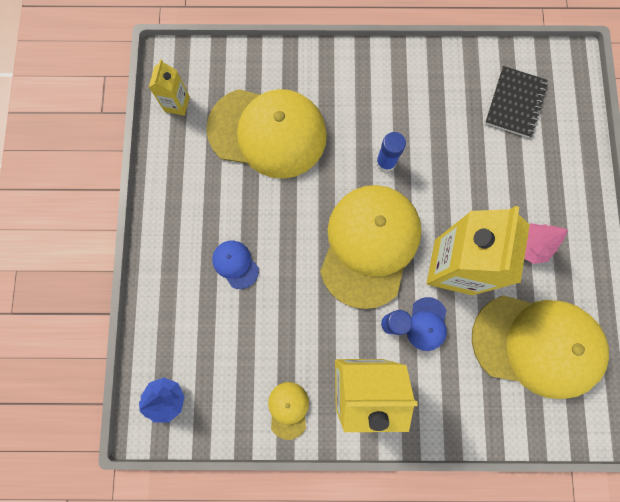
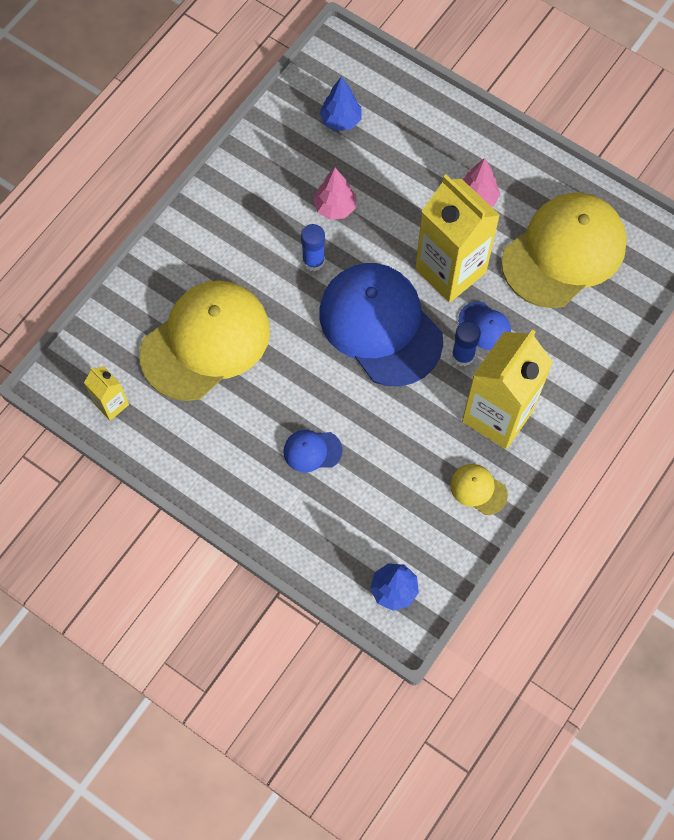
camera: 55 degrees left, 10 degrees down
yellow cap [320,185,422,309] -> blue cap [319,263,443,386]
black notebook [485,66,548,138] -> blue tree [320,76,361,131]
none -> pink tree [313,168,356,220]

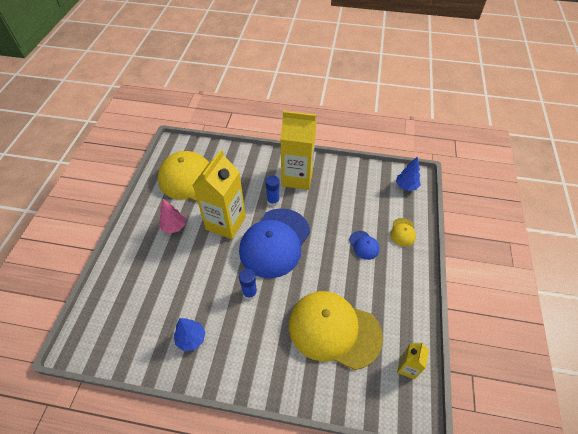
camera: 115 degrees left, 15 degrees down
pink tree [313,168,356,220] -> none
blue tree [320,76,361,131] -> blue tree moved to [174,318,206,351]
yellow cap [450,464,508,515] -> yellow cap moved to [390,218,416,246]
blue cap [458,301,511,350] -> none

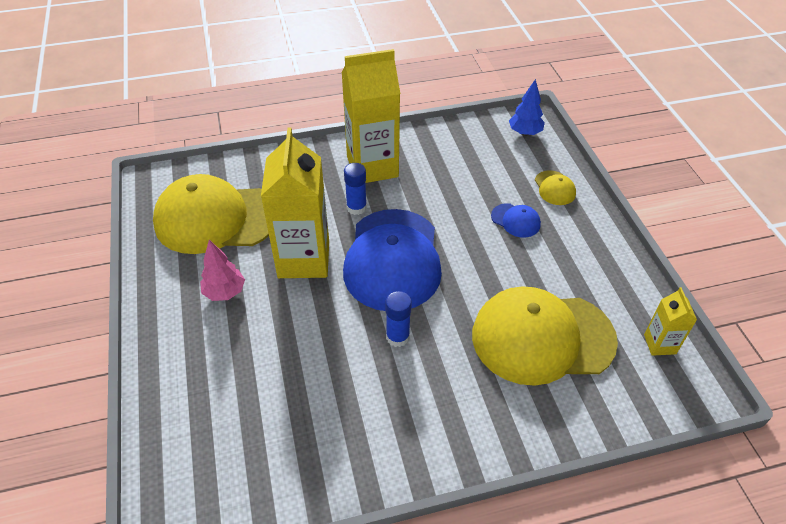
camera: 25 degrees left, 5 degrees down
blue tree [174,318,206,351] -> none

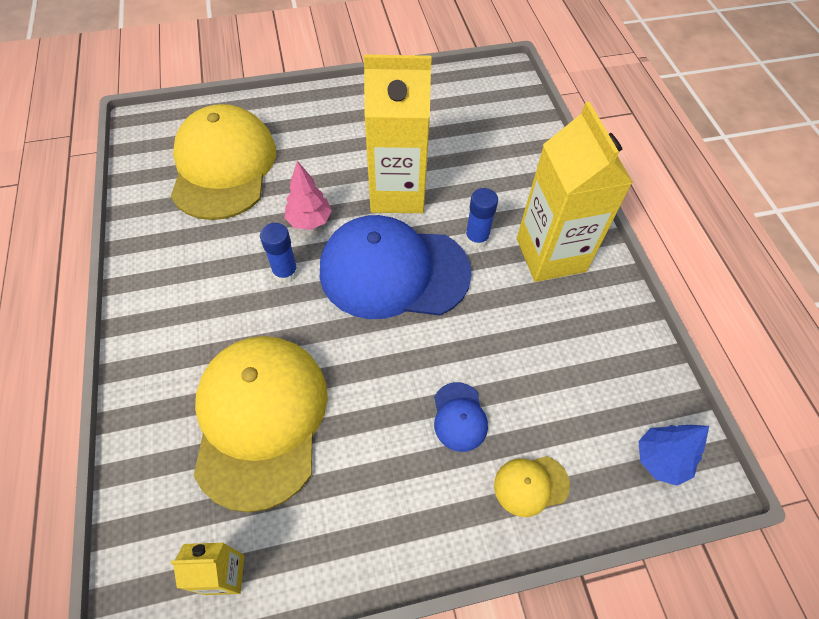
camera: 90 degrees right, 10 degrees up
yellow cap [153,174,269,254] -> yellow cap moved to [171,104,276,220]
pink tree [200,240,245,301] -> pink tree moved to [285,161,332,230]
blue cap [491,203,541,237] -> blue cap turned 45 degrees counterclockwise [434,382,488,452]

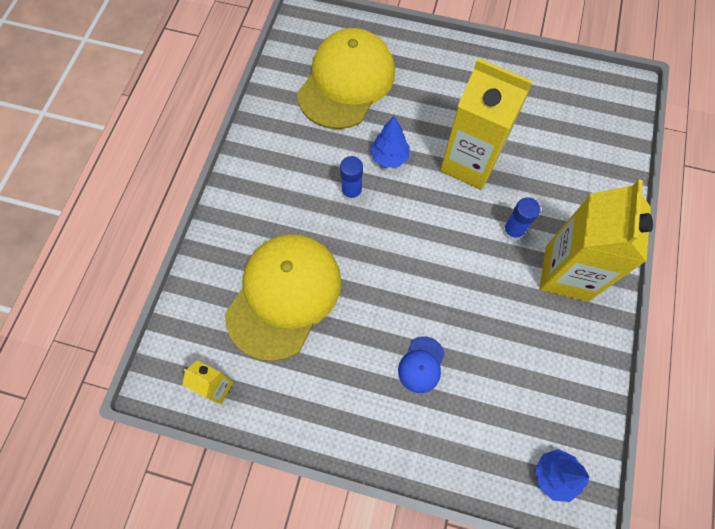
camera: 30 degrees right, 10 degrees up
pink tree [285,161,332,230] -> blue tree [370,116,410,168]
blue cap [320,215,472,319] -> none
yellow cap [494,456,570,517] -> none

